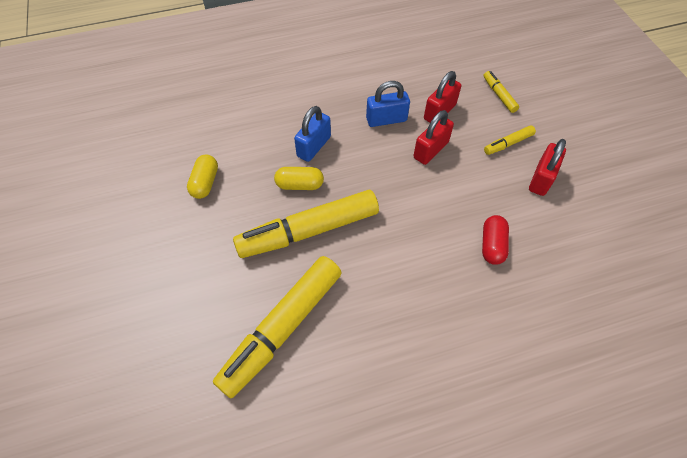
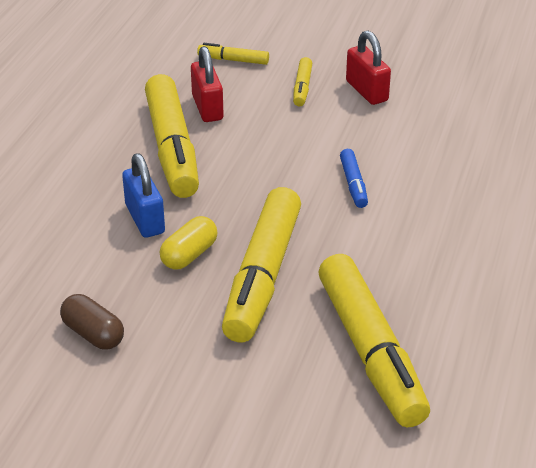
camera: 55 degrees left, 20 degrees down
yellow capsule [187,155,218,199] -> brown capsule [60,294,124,350]
blue padlock [366,81,410,127] -> yellow marker [145,74,199,198]
red padlock [413,110,454,165] -> none
red capsule [482,215,509,265] -> none
none -> blue marker [340,149,368,208]

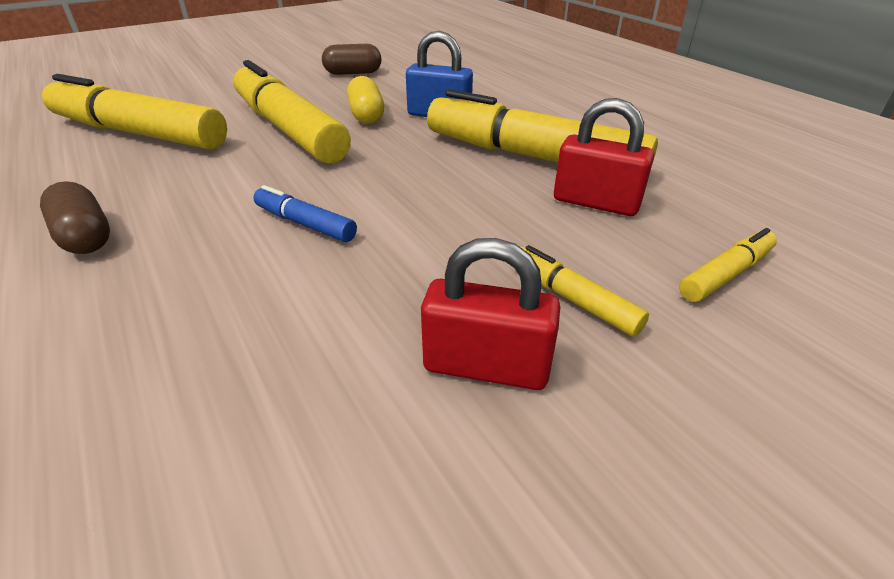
camera: 130 degrees right, 0 degrees up
none -> brown capsule [40,181,110,254]

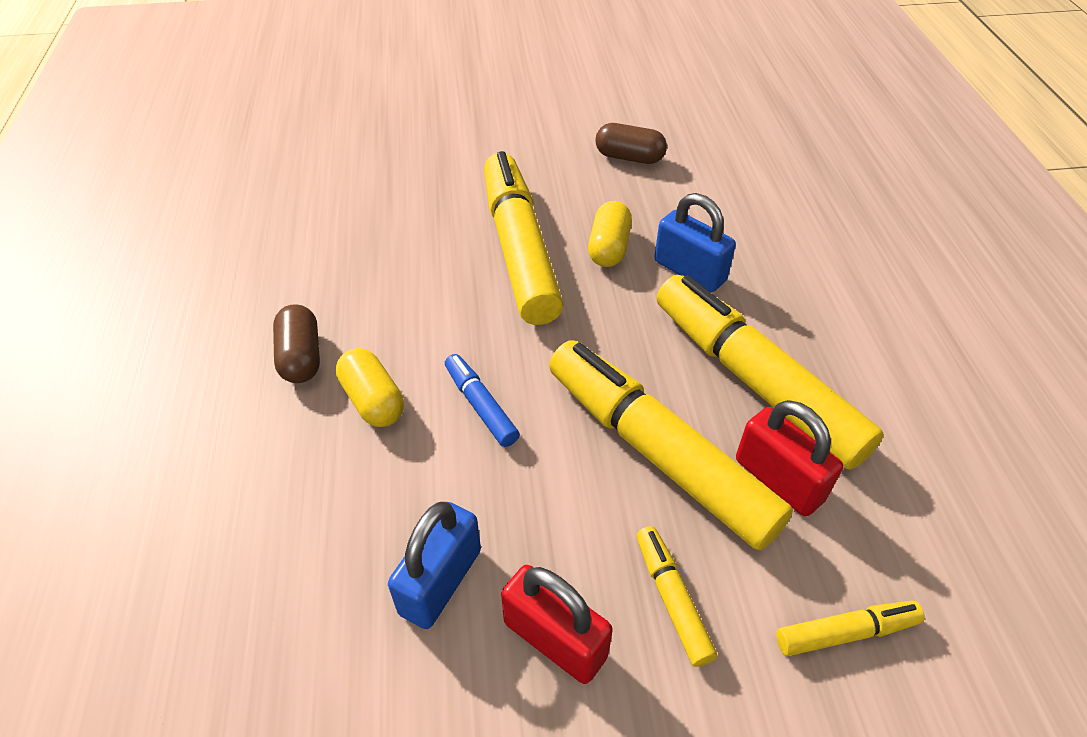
camera: 25 degrees right, 10 degrees up
yellow marker [42,74,227,150] -> yellow marker moved to [549,340,793,550]
none -> yellow capsule [336,348,404,427]
none -> blue padlock [388,502,481,629]

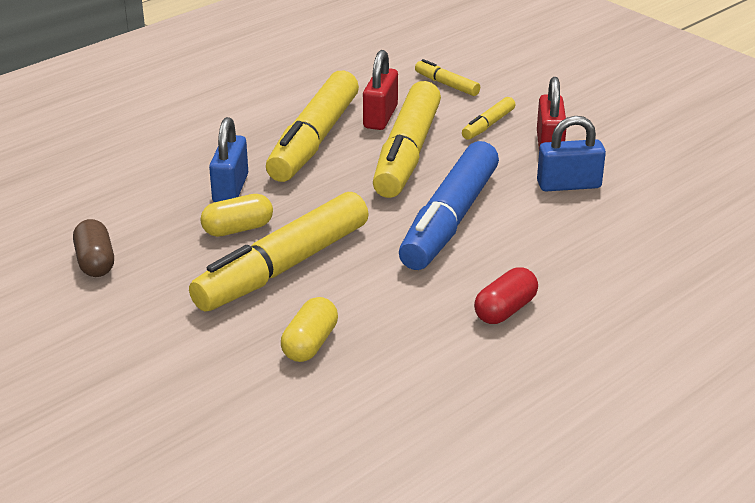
camera: 125 degrees left, 15 degrees down
brown capsule [273,304,320,383] -> red capsule [474,267,538,324]
yellow capsule [336,348,404,427] -> yellow capsule moved to [281,297,338,362]
blue marker [445,354,520,447] -> blue marker [399,141,499,270], size x2.25

